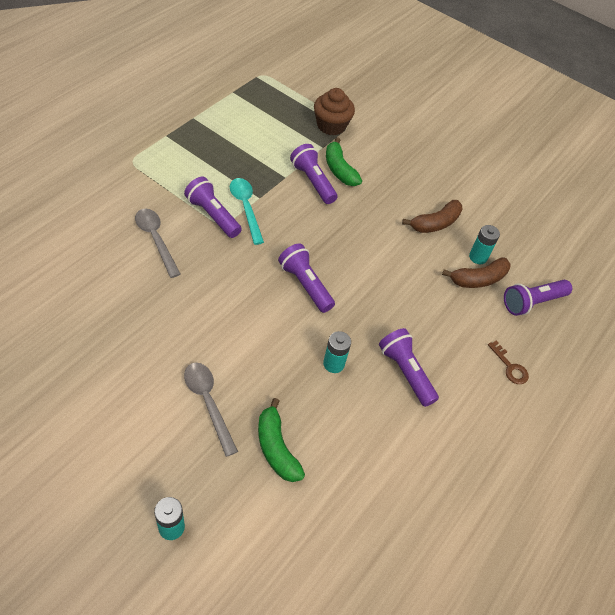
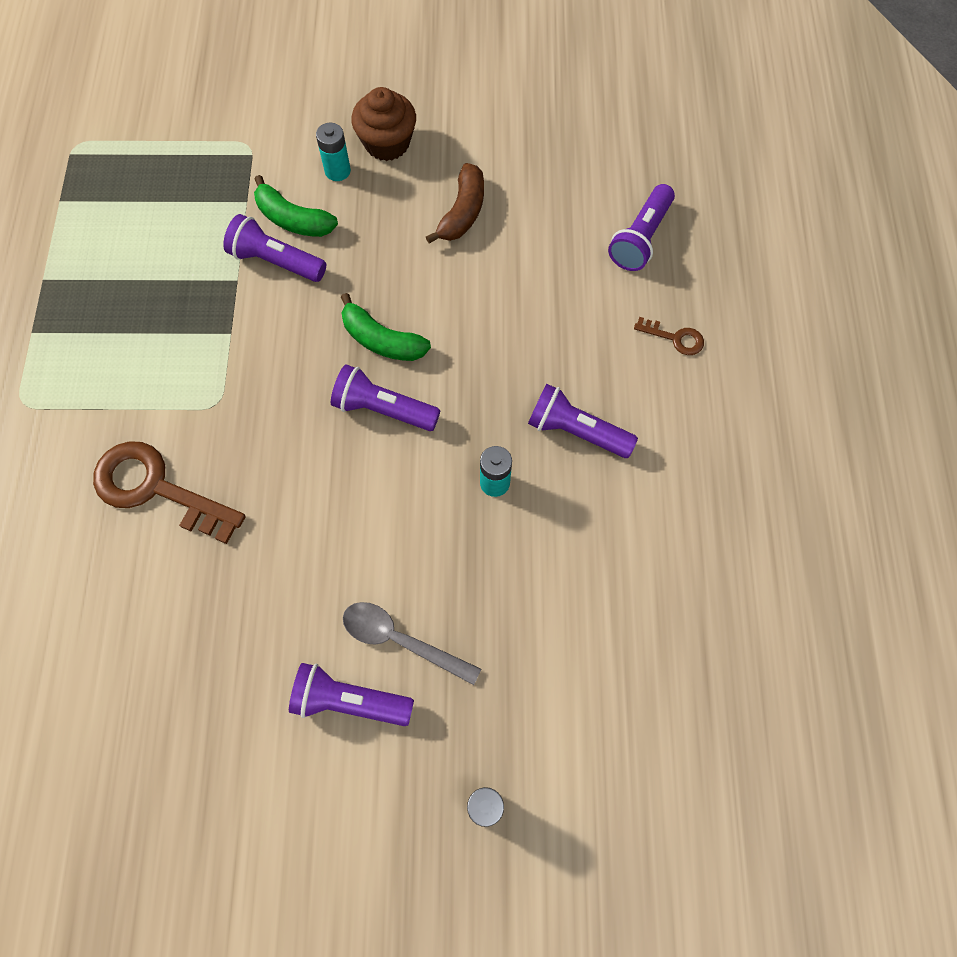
camera: 30 degrees left, 15 degrees up
grey spoon [135,209,181,278] -> brown key [93,441,246,544]
purple flashlight [184,177,242,238] -> purple flashlight moved to [289,663,414,726]
turquoise spoon [230,178,264,245] -> none
green banana [258,398,305,482] -> green banana moved to [341,293,431,361]
brown cupcake [314,88,355,136] -> brown cupcake moved to [351,87,416,161]
brown banana [442,257,511,288] -> none
turquoise battery [469,225,500,264] -> turquoise battery moved to [316,123,351,181]

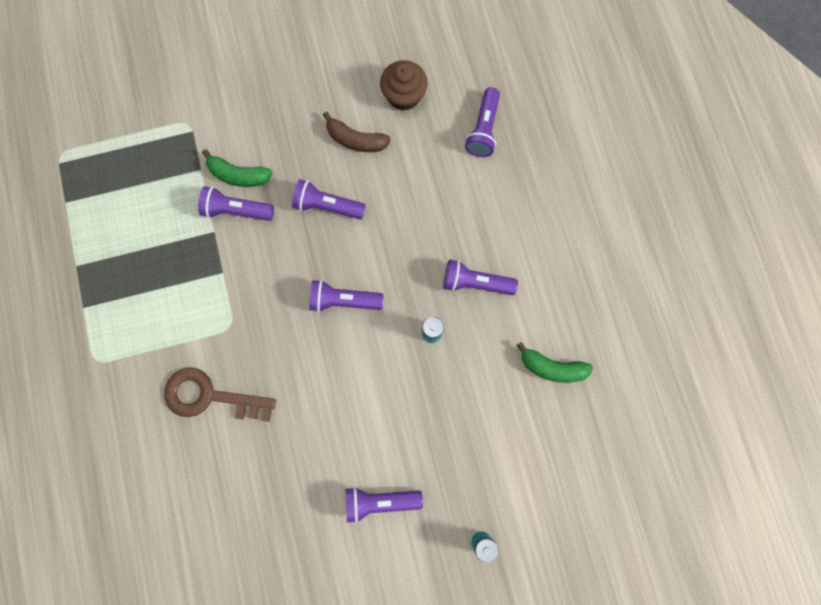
camera: 15 degrees left, 10 degrees up
turquoise battery [316,123,351,181] -> none
green banana [341,293,431,361] -> green banana moved to [516,342,593,383]
grey spoon [343,602,481,685] -> none
brown cupcake [351,87,416,161] -> brown cupcake moved to [380,60,428,111]
brown banana [426,163,484,244] -> brown banana turned 105 degrees clockwise [323,112,391,152]
brown key [634,317,704,355] -> none
none -> purple flashlight [292,179,366,219]

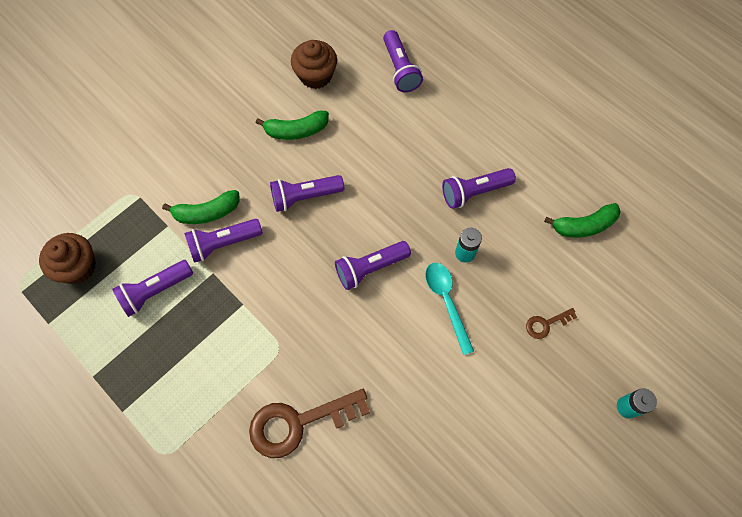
camera: 30 degrees left, 10 degrees down
brown banana [323,112,391,152] -> green banana [256,111,329,140]
purple flashlight [346,487,423,523] -> purple flashlight moved to [112,260,193,317]
none -> brown cupcake [39,233,96,284]
none -> turquoise spoon [425,263,474,355]
none -> brown key [526,308,578,339]

